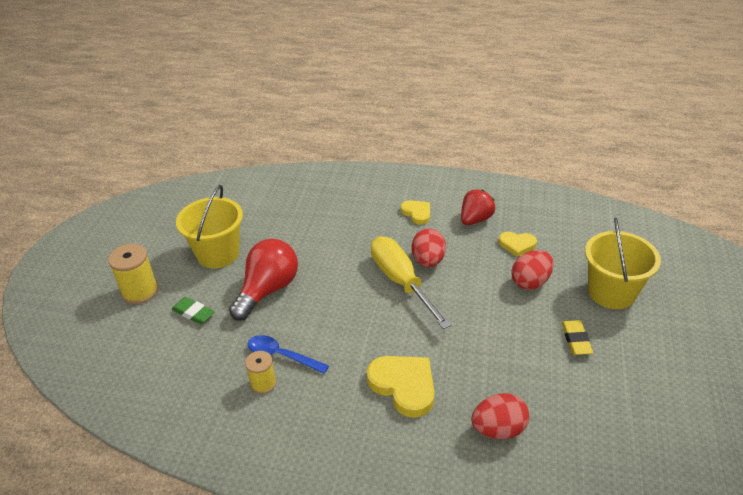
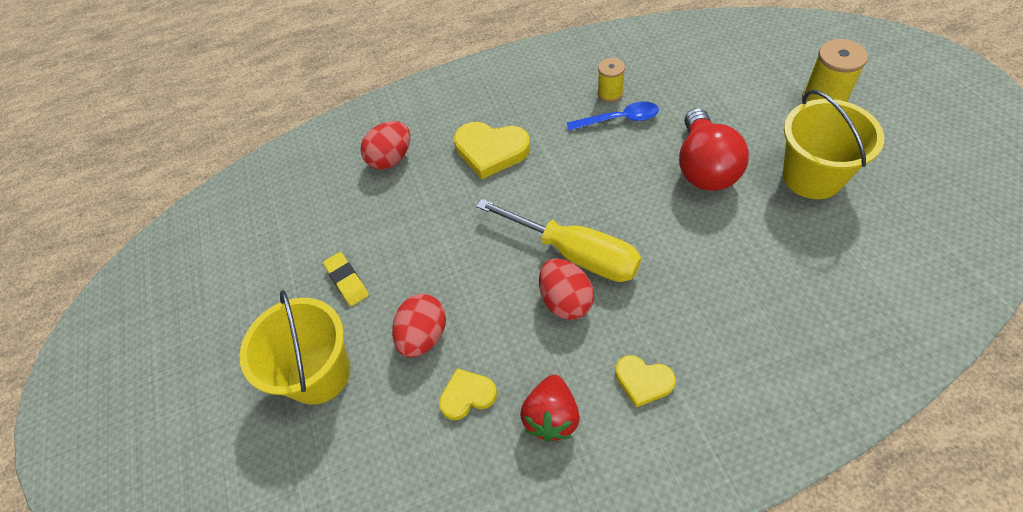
camera: 155 degrees right, 15 degrees up
green eraser [172,297,215,324] -> none

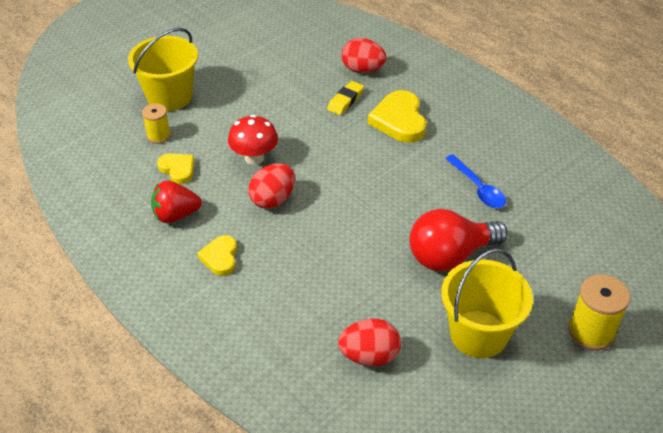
camera: 60 degrees right, 10 degrees down
yellow eraser [323,252,369,306] -> yellow eraser moved to [327,81,364,115]
red egg [392,294,446,357] -> red egg moved to [338,319,401,366]
yellow screwdriver [476,199,641,282] -> none
yellow spool [598,58,625,102] -> yellow spool moved to [142,103,171,144]
none -> red mushroom [228,115,278,165]

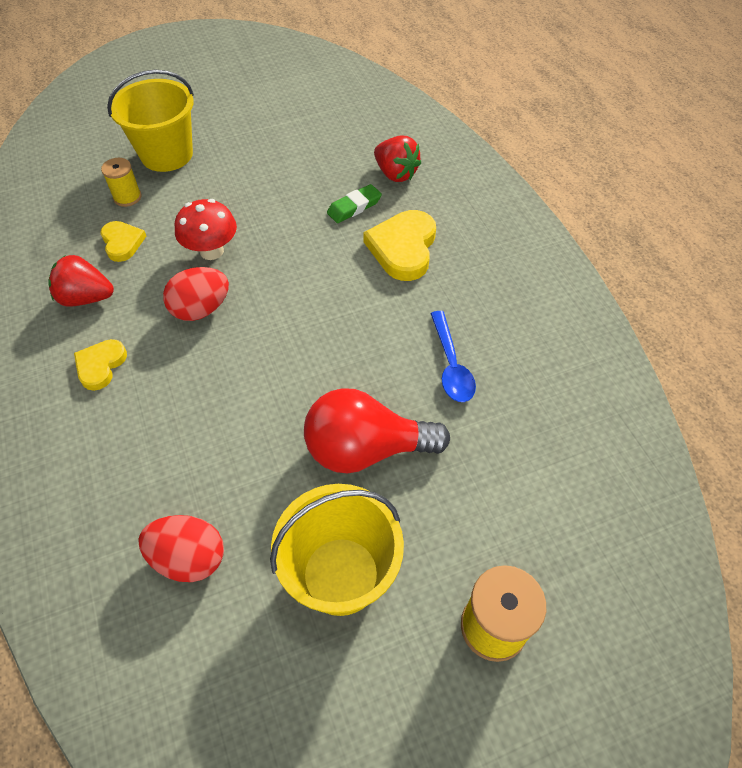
camera: 20 degrees right, 10 degrees up
yellow eraser [327,81,364,115] -> green eraser [327,184,382,223]
red egg [342,38,387,73] -> red strawberry [374,136,421,182]

